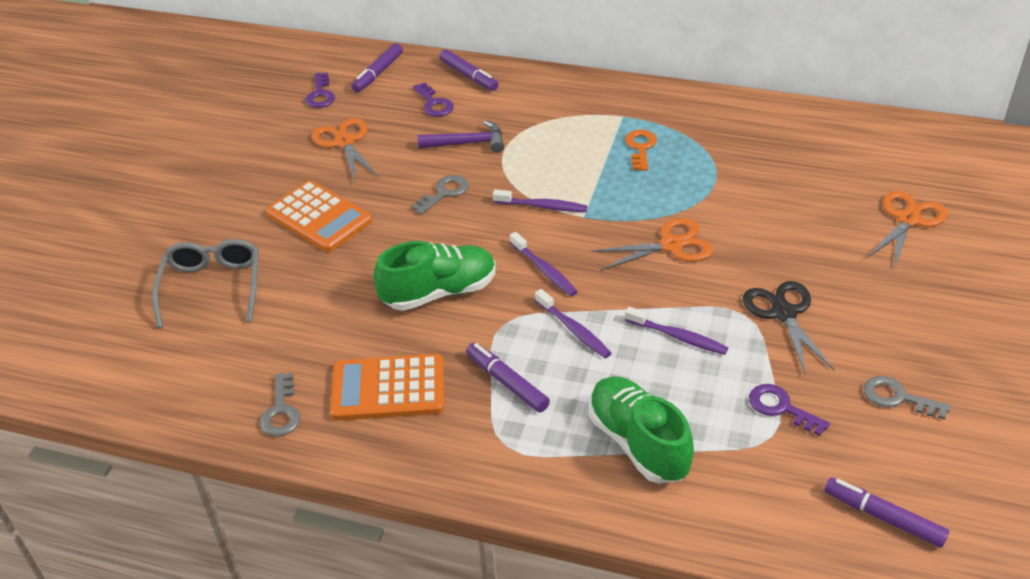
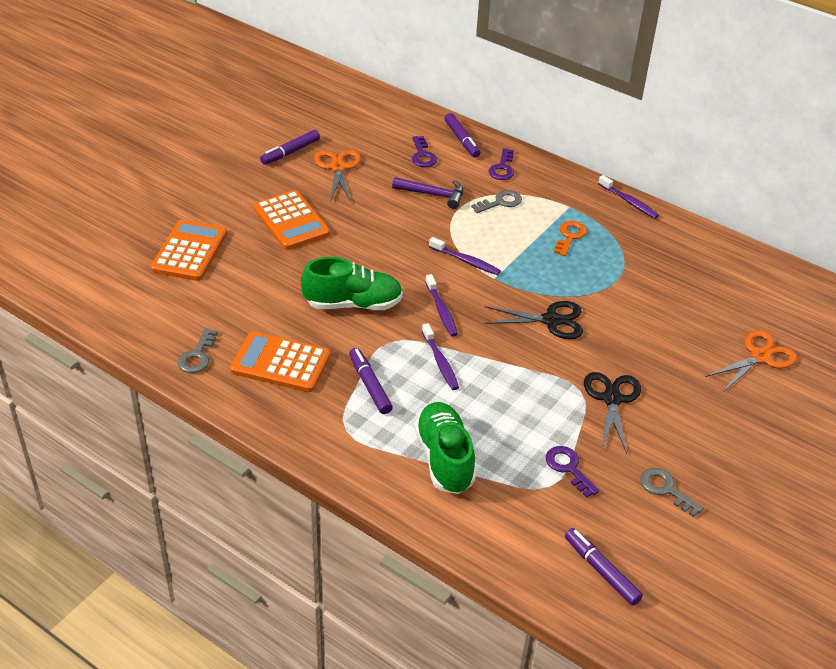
camera: 15 degrees right, 0 degrees up
grey glasses [152,239,259,328] -> orange calculator [151,220,227,281]
purple key [305,72,335,108] -> purple key moved to [488,148,514,180]
purple marker [351,43,403,93] -> purple marker moved to [260,130,320,165]
grey key [411,175,469,215] -> grey key moved to [471,190,522,213]
orange scissors [591,218,713,271] -> black scissors [484,301,583,339]
purple toothbrush [625,307,728,355] -> purple toothbrush moved to [598,175,659,219]

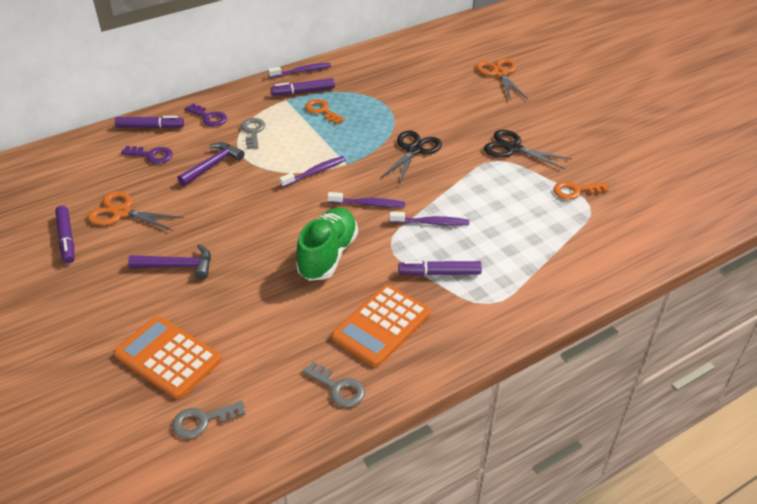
camera: 65 degrees left, 0 degrees up
orange calculator [253,190,330,250] -> purple hammer [128,244,211,279]
green shoe [414,402,476,494] -> none
purple key [546,446,599,498] -> orange key [553,181,609,200]
purple marker [565,528,643,606] -> purple marker moved to [271,78,335,96]
grey key [640,468,704,517] -> grey key moved to [172,401,246,439]

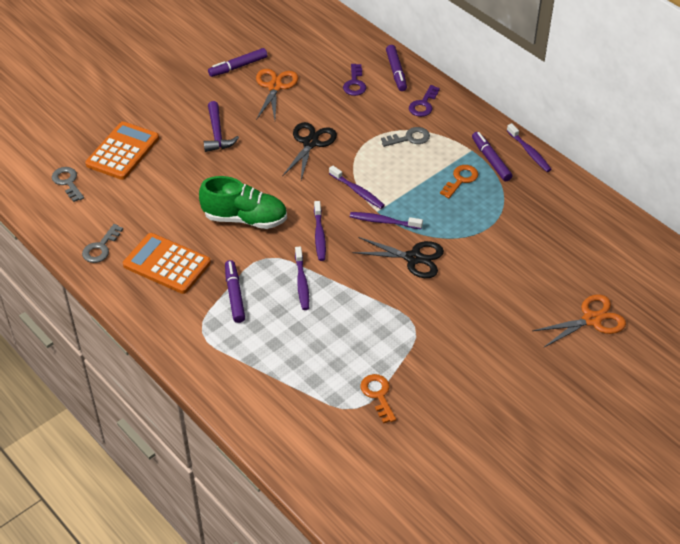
camera: 80 degrees right, 5 degrees up
purple hammer [177,142,244,186] -> none
black scissors [484,130,571,169] -> black scissors moved to [283,122,337,180]
none -> purple toothbrush [350,212,423,229]

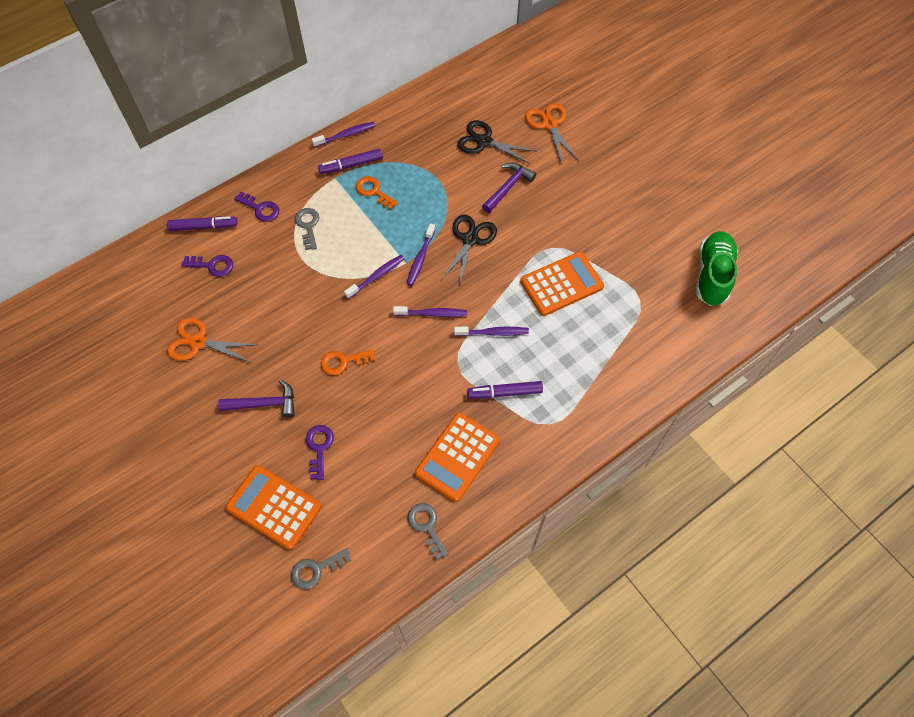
camera: 85 degrees left, 15 degrees up
grey key [82,224,123,263] -> grey key turned 150 degrees counterclockwise [408,503,449,560]
green shoe [199,176,287,229] -> green shoe moved to [696,231,738,306]
purple marker [208,48,267,77] -> none
black scissors [283,122,337,180] -> black scissors moved to [457,120,536,164]
orange key [360,374,396,423] -> orange key moved to [321,349,375,375]
none -> purple key [306,425,334,480]
none -> purple hammer [482,163,536,213]
none -> orange calculator [520,252,604,316]

